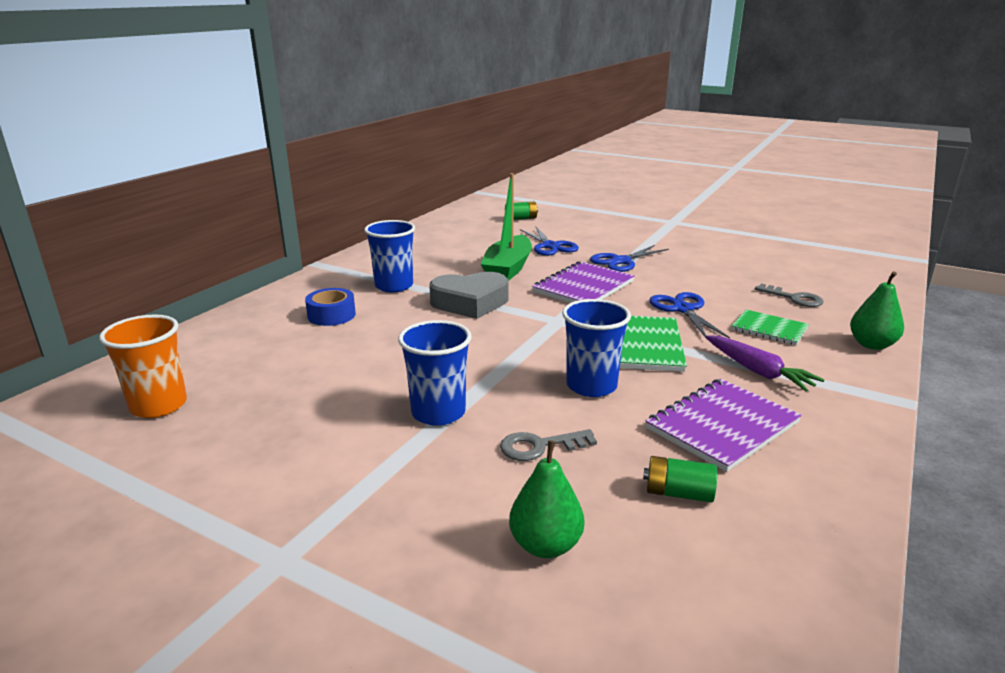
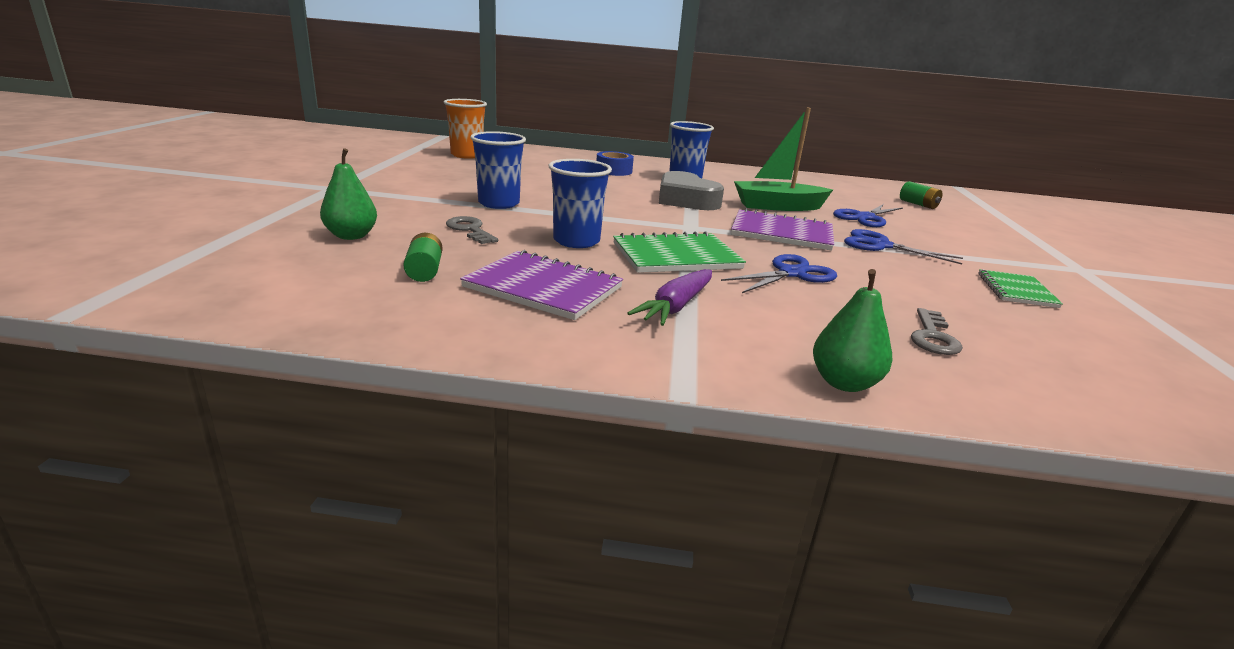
camera: 65 degrees right, 0 degrees up
green notebook [732,310,809,345] -> green notebook moved to [978,269,1063,308]

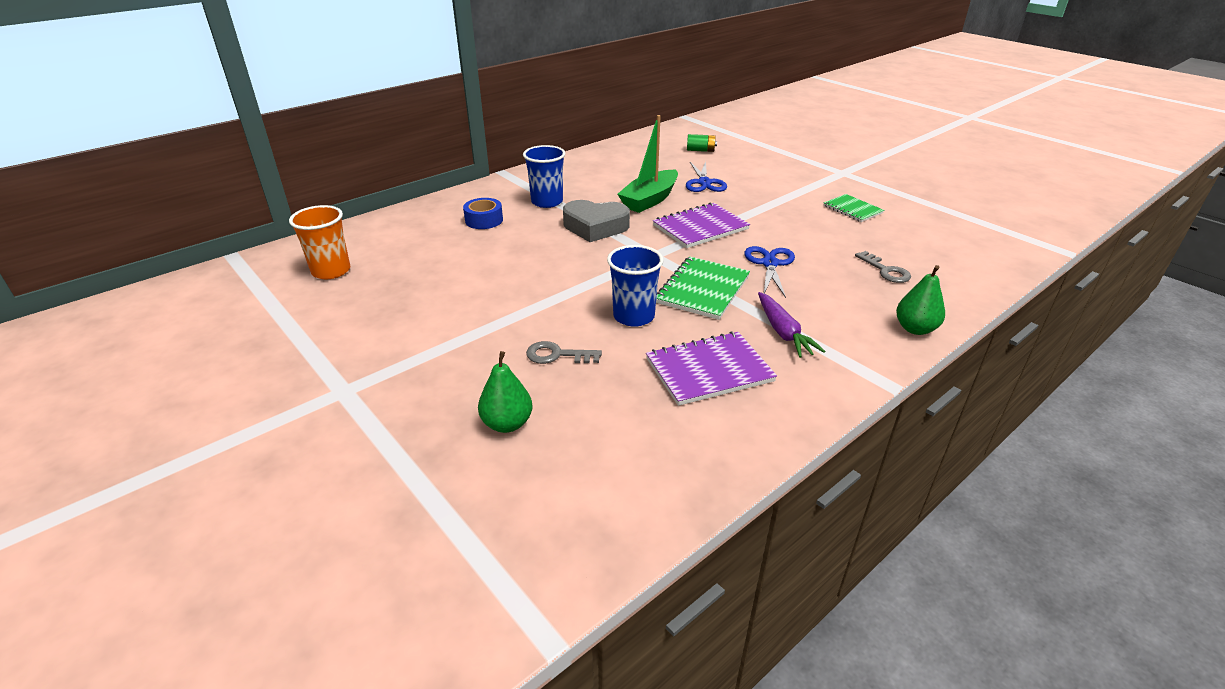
camera: 45 degrees left, 10 degrees up
green battery [403,233,443,282] -> none
blue cup [470,131,526,209] -> none
blue scissors [844,229,963,265] -> none

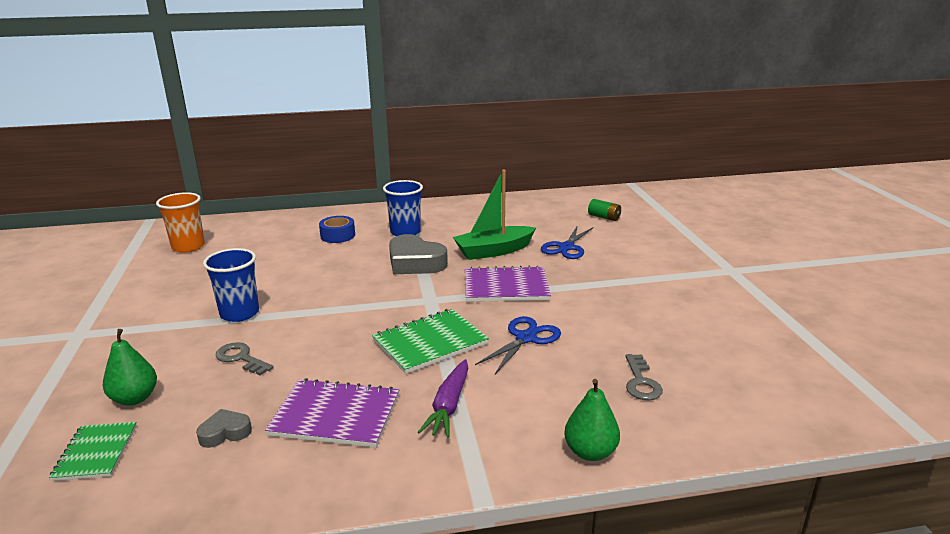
camera: 30 degrees right, 10 degrees down
blue cup [607,245,664,327] -> blue cup moved to [203,248,259,322]
green notebook [824,194,884,222] -> green notebook moved to [49,422,137,481]
none -> grey heart [196,409,252,448]

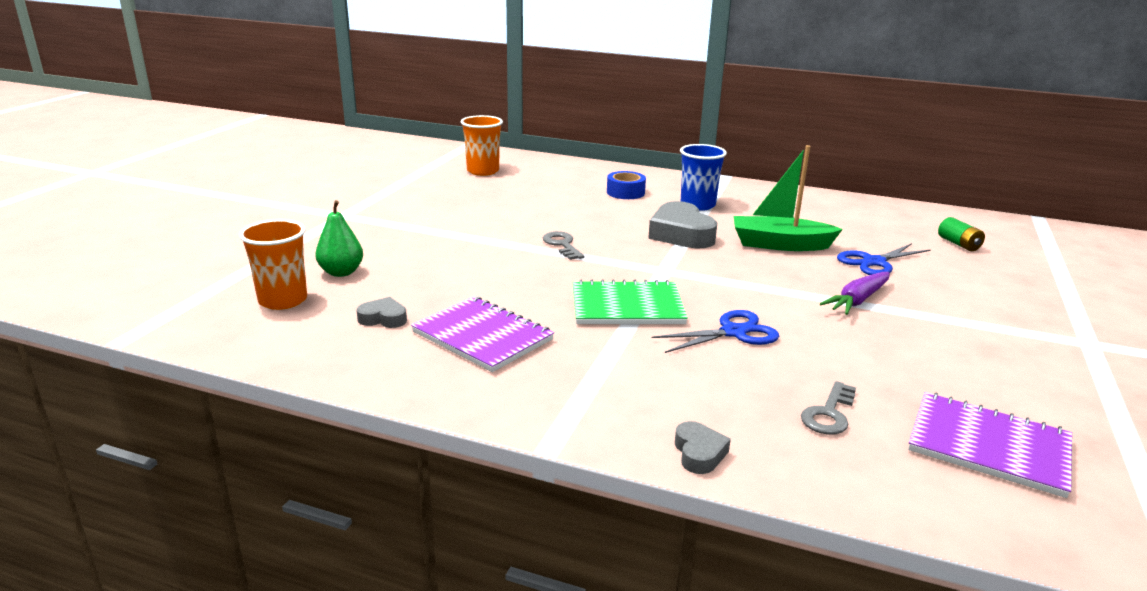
camera: 30 degrees right, 0 degrees up
green notebook [49,422,137,481] -> orange cup [239,219,307,310]
blue cup [203,248,259,322] -> none
grey key [216,342,274,375] -> grey key moved to [543,231,584,260]
purple carrot [418,359,468,438] -> purple carrot moved to [820,272,890,315]
purple notebook [465,265,551,302] -> purple notebook moved to [908,392,1072,498]
green pear [564,379,620,461] -> grey heart [675,421,731,474]

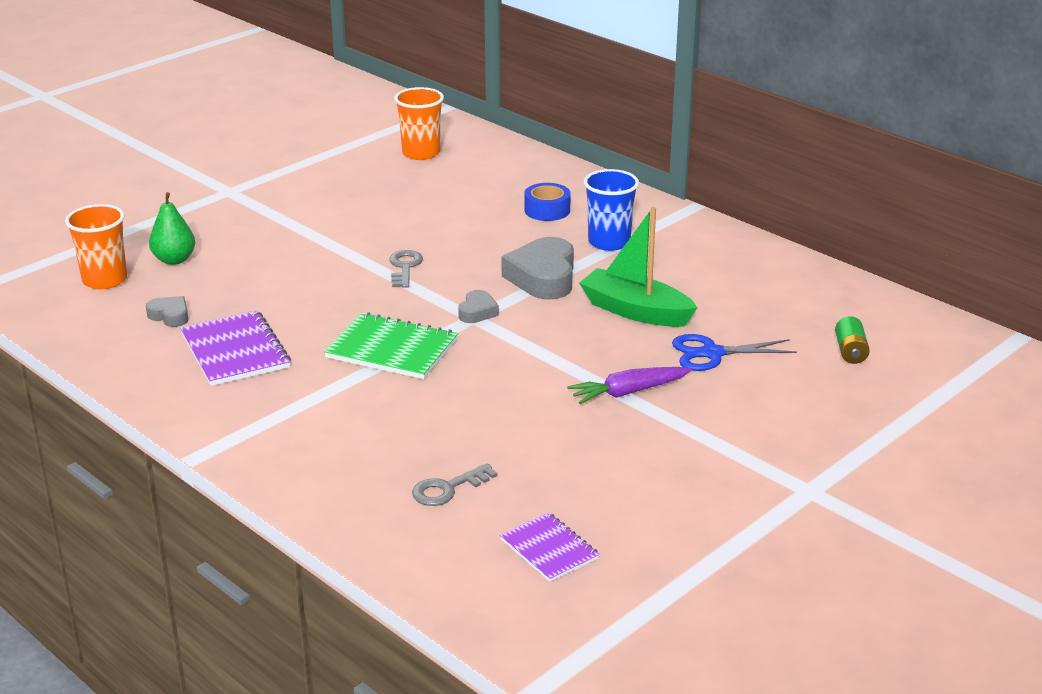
camera: 25 degrees right, 5 degrees up
blue scissors [652,310,779,353] -> none
grey heart [675,421,731,474] -> grey heart moved to [458,290,499,323]
purple notebook [908,392,1072,498] -> purple notebook [500,512,600,582], size x0.63

